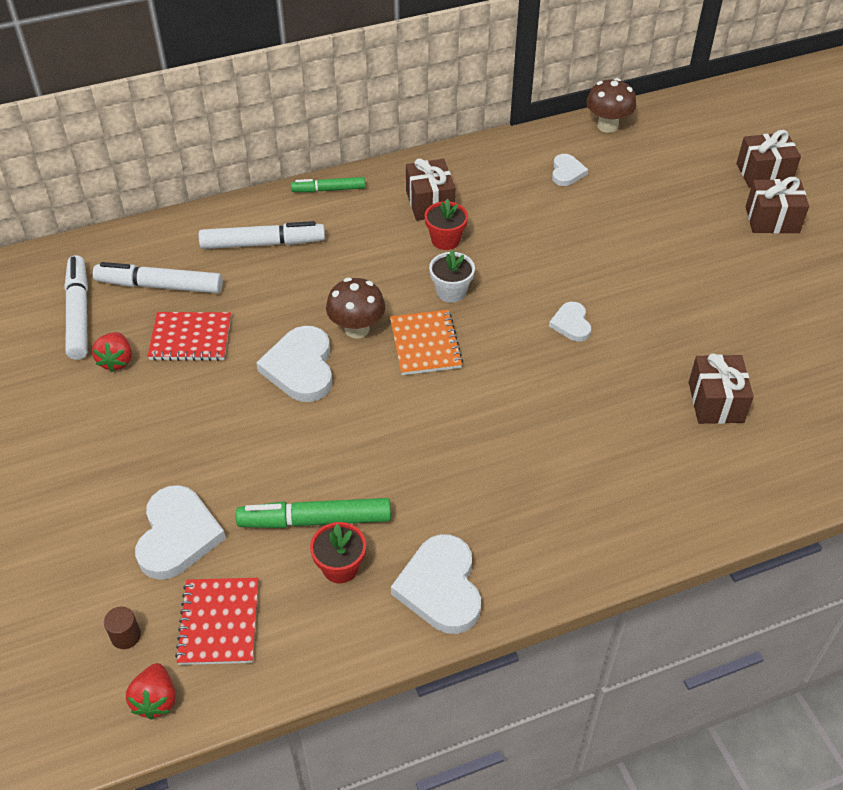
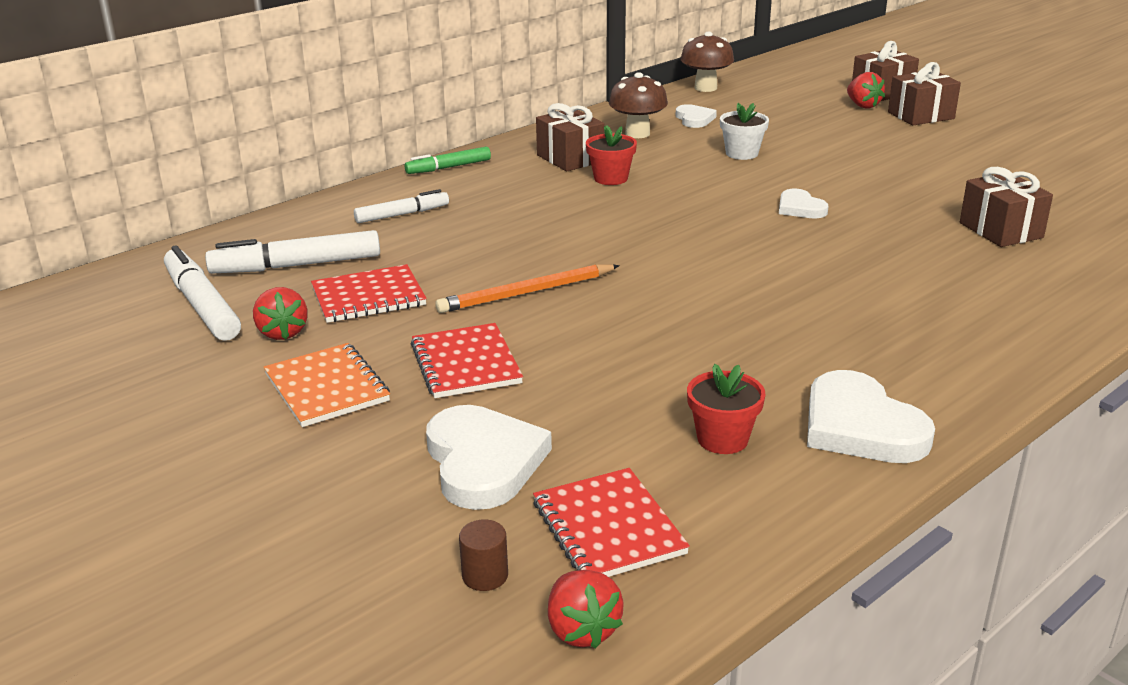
camera: 20 degrees left, 20 degrees down
white marker [199,221,325,249] -> white marker [354,189,449,223], size x0.62
green marker [236,498,391,528] -> none
white heart [256,326,332,402] -> orange pencil [435,264,620,313]
brown mushroom [326,278,385,339] -> brown mushroom moved to [609,72,668,138]
orange notebook [390,310,463,375] -> orange notebook moved to [264,343,390,427]
white flower pot [429,250,475,303] -> white flower pot moved to [720,103,769,160]
none -> red notebook [411,323,523,398]
none -> red strawberry [847,72,885,108]

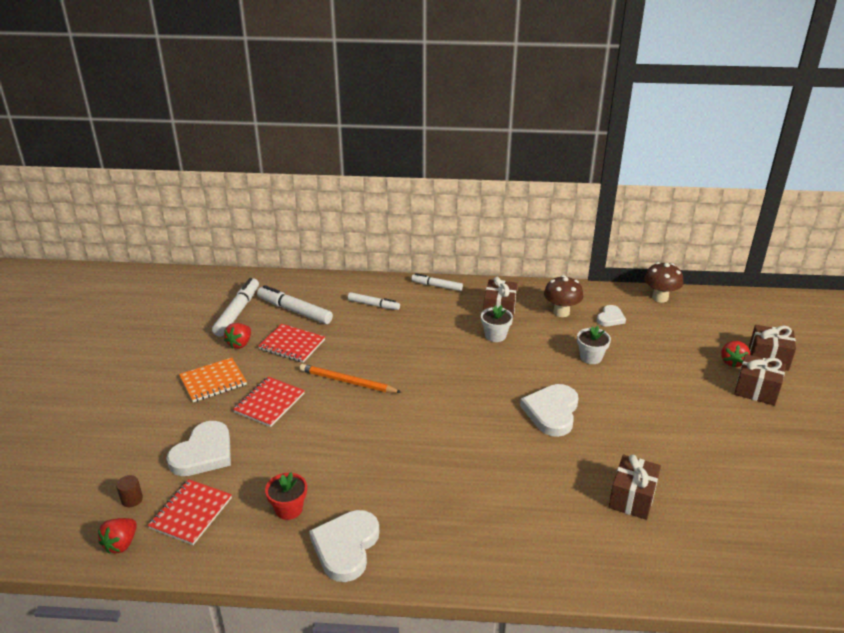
camera: 45 degrees right, 5 degrees up
orange notebook [264,343,390,427] -> orange notebook turned 45 degrees clockwise [179,358,247,402]
green marker [405,147,491,174] -> white marker [411,273,463,291]
red flower pot [586,125,637,185] -> white flower pot [481,305,513,342]
white heart [779,189,829,218] -> white heart [520,384,578,437], size x1.79

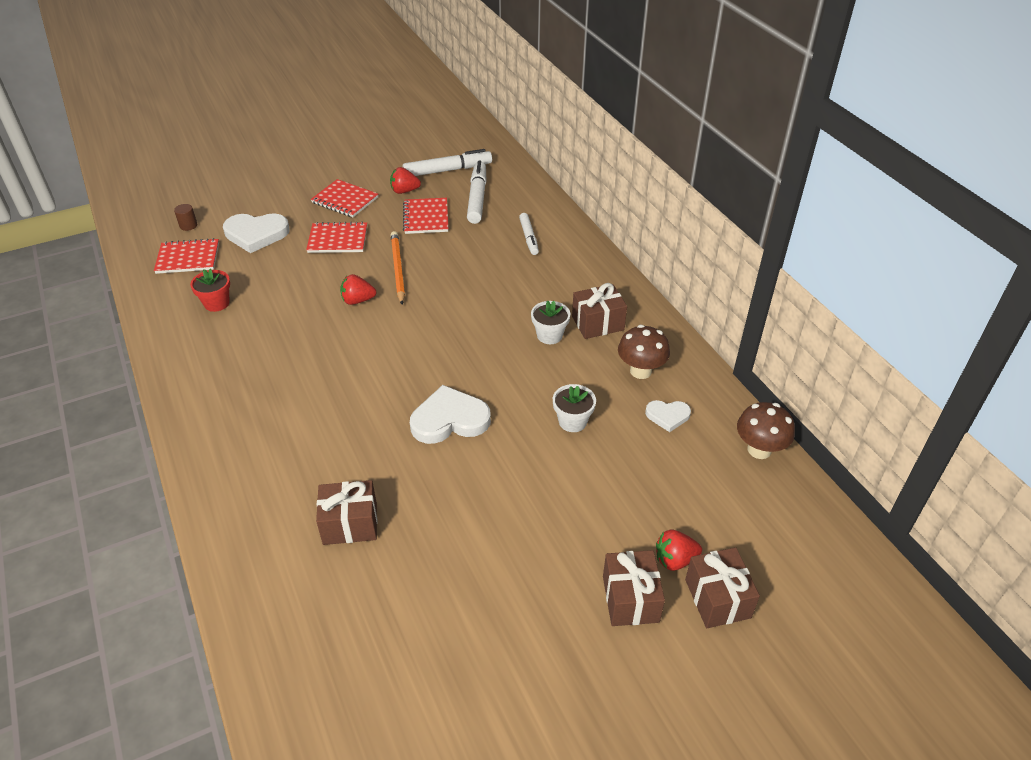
camera: 60 degrees right, 10 degrees up
red strawberry [98,518,137,554] -> red strawberry moved to [340,274,376,305]
orange notebook [179,358,247,402] -> red notebook [311,179,378,217]
white heart [309,510,379,582] -> none
white marker [411,273,463,291] -> none

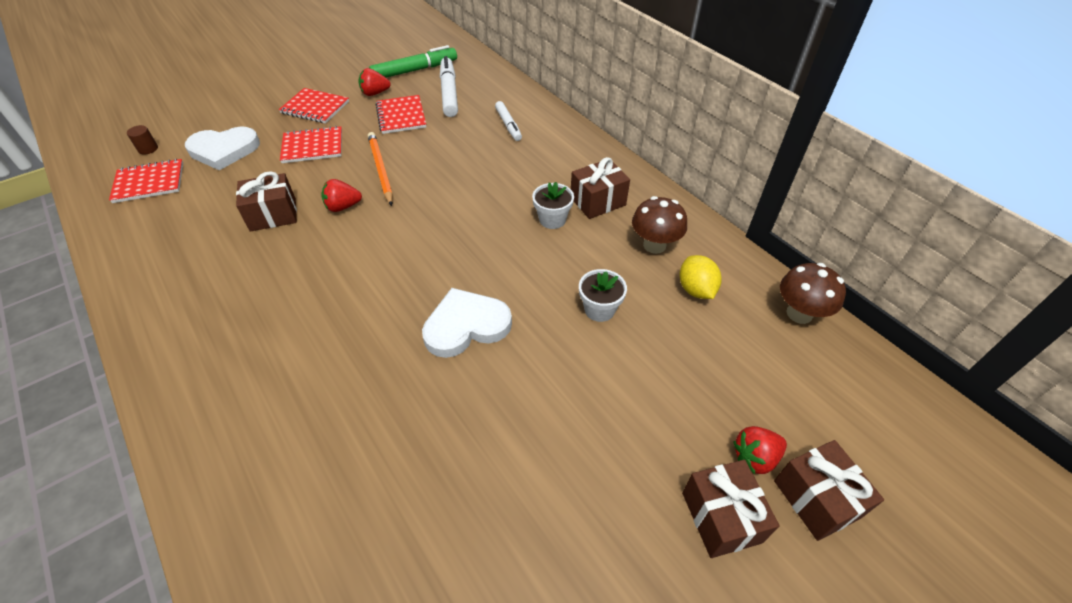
camera: 10 degrees left, 5 degrees up
red flower pot [190,269,230,312] -> none
brown gift [316,480,377,545] -> brown gift moved to [236,171,297,231]
white marker [403,149,492,176] -> green marker [369,45,457,78]
white heart [645,400,691,432] -> yellow lemon [680,255,721,299]

